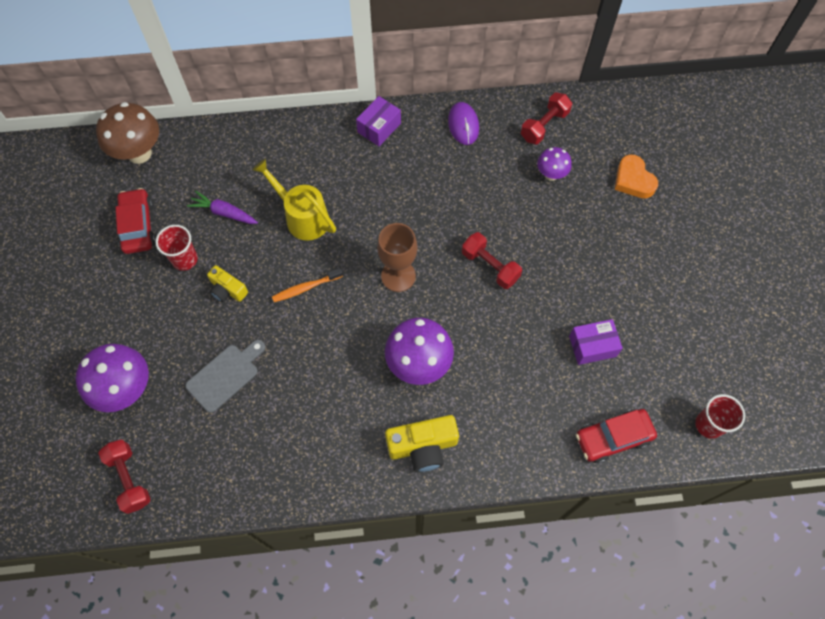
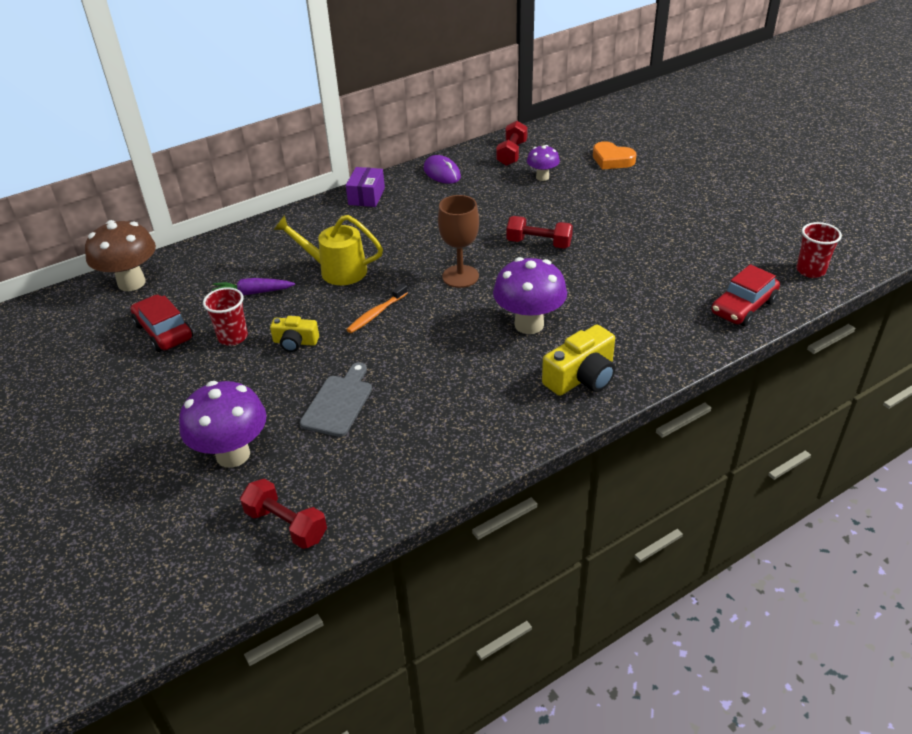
camera: 25 degrees left, 25 degrees down
purple box [569,319,623,365] -> none

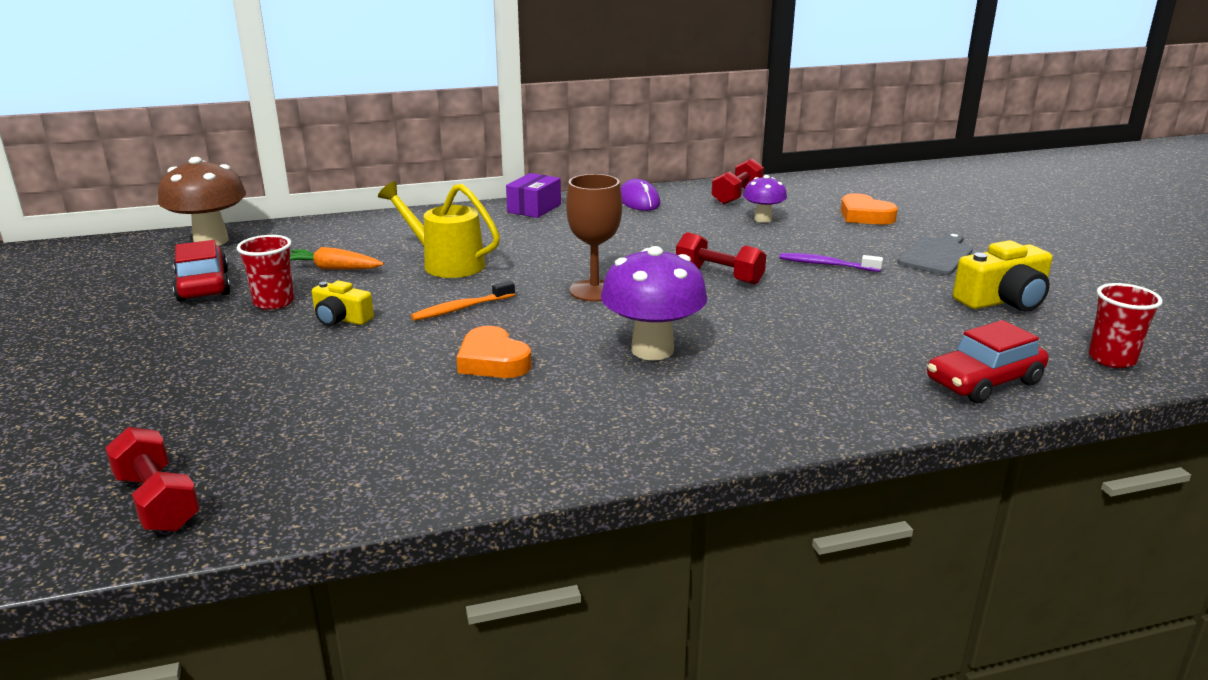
camera: 15 degrees right, 15 degrees down
purple mushroom [179,381,266,468] -> none
purple carrot [212,278,295,296] -> orange carrot [290,247,384,269]
grey cutting board [300,362,372,437] -> grey cutting board moved to [898,232,973,275]
yellow camera [542,325,615,396] -> yellow camera moved to [953,240,1053,312]
none -> orange heart [456,326,531,378]
none -> purple toothbrush [780,253,883,272]

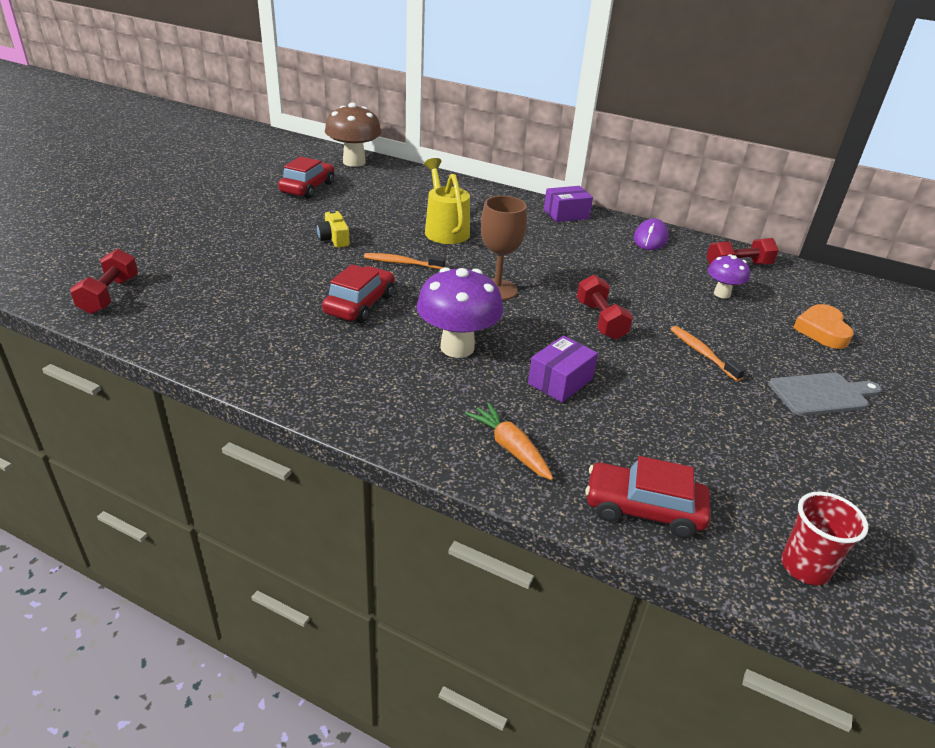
camera: 40 degrees right, 10 degrees up
red cup [237,235,294,310] -> none
orange carrot [290,247,384,269] -> orange carrot moved to [465,403,553,480]
orange heart [456,326,531,378] -> red car [322,264,395,323]
purple toothbrush [780,253,883,272] -> orange toothbrush [670,326,745,381]
yellow camera [953,240,1053,312] -> none
none -> purple box [528,336,598,402]

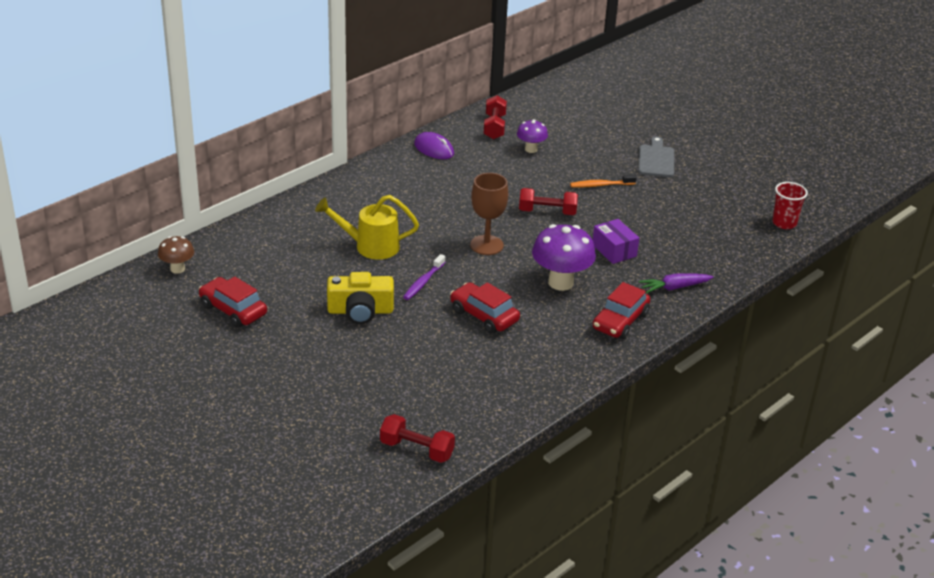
camera: 70 degrees left, 0 degrees up
yellow camera [317,210,350,248] -> yellow camera [327,272,394,324], size x1.62
brown mushroom [325,103,381,167] -> brown mushroom [158,236,194,274], size x0.56
orange toothbrush [364,253,446,269] -> purple toothbrush [403,254,445,300]
orange carrot [465,403,553,480] -> purple carrot [639,273,713,294]
purple box [544,186,593,222] -> none
red car [585,456,710,538] -> red car moved to [593,282,650,339]
orange heart [793,304,854,349] -> none

